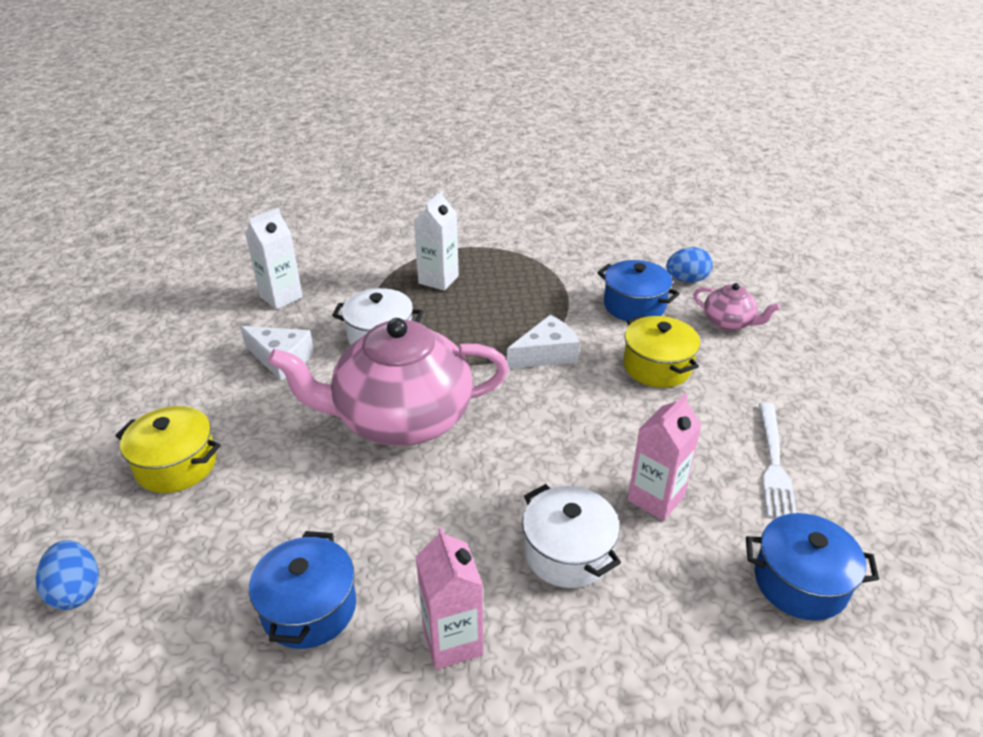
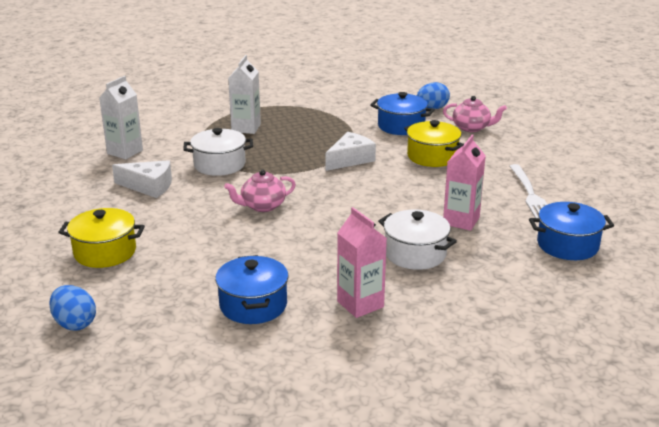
camera: 15 degrees left, 10 degrees down
pink teapot [268,318,509,446] -> pink teapot [224,170,296,212], size x0.44

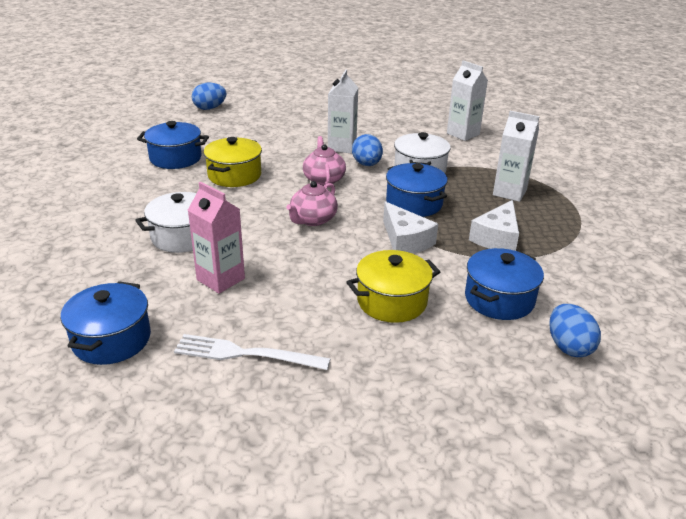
camera: 105 degrees right, 5 degrees up
yellow pot [58,208,145,268] -> yellow pot moved to [204,137,262,187]
white cheese [112,160,172,198] -> white cheese moved to [469,200,519,251]
pink carton [337,207,387,318] -> none
pink teapot [443,96,507,132] -> pink teapot moved to [286,181,338,226]
none -> white carton [328,70,359,153]
none -> blue egg [352,134,383,166]
none -> blue pot [386,163,448,217]

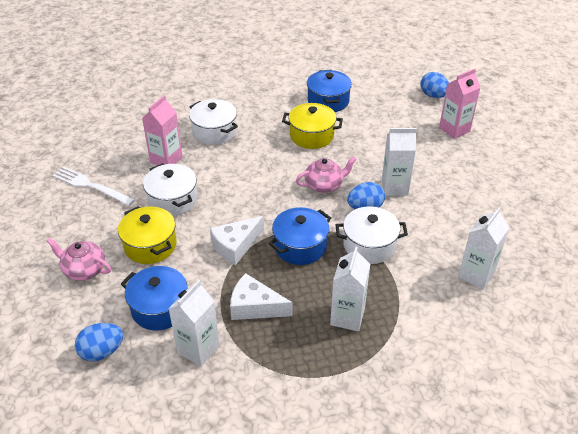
camera: 80 degrees right, 10 degrees up
blue pot [61,281,151,365] -> none
white fork [174,334,330,370] -> white fork turned 60 degrees counterclockwise [53,167,135,206]
pink teapot [286,181,338,226] -> pink teapot moved to [46,238,111,281]
none -> white pot [143,163,197,216]
none -> white carton [168,280,220,367]
none -> pink carton [439,68,481,139]

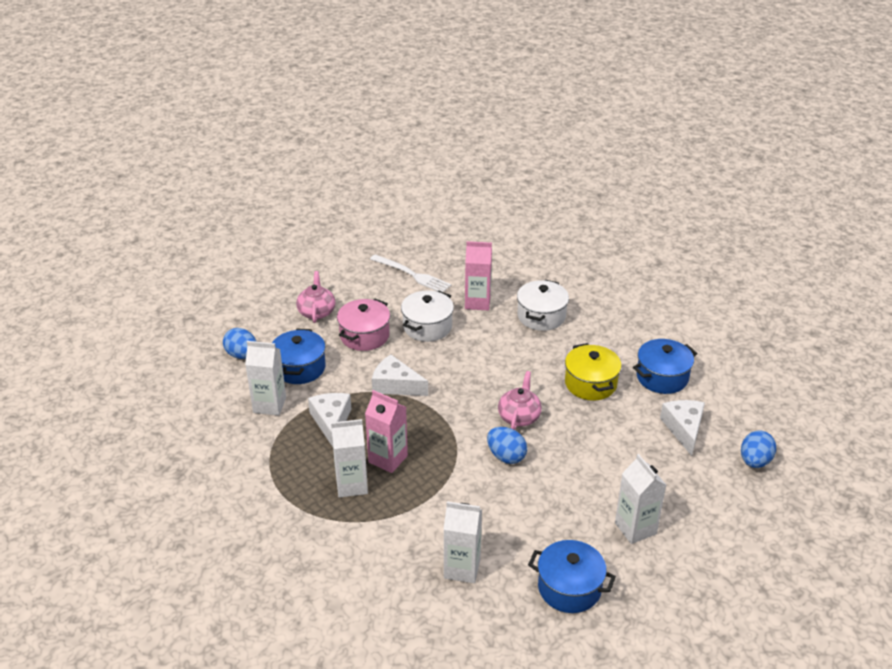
camera: 65 degrees right, 5 degrees down
white fork [53,167,135,206] -> white fork turned 120 degrees clockwise [370,254,451,292]
yellow pot [118,206,177,264] -> pink pot [337,299,390,351]
blue pot [269,207,331,265] -> blue pot moved to [528,540,616,613]
pink teapot [296,157,357,193] -> pink teapot turned 120 degrees counterclockwise [498,371,542,430]
white pot [336,206,408,264] -> none
white carton [382,128,417,195] -> white carton moved to [615,454,666,544]
pink carton [439,68,481,139] -> pink carton moved to [365,390,408,473]
none -> white cheese [660,400,705,456]

